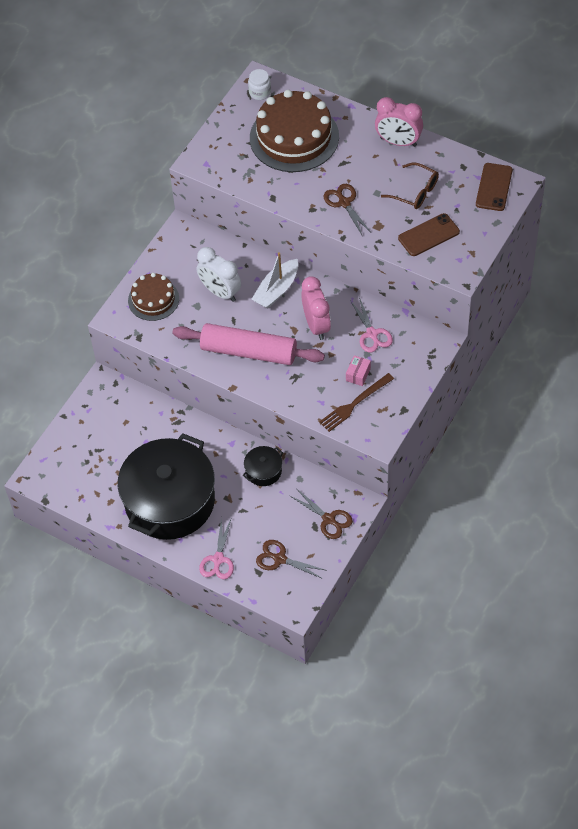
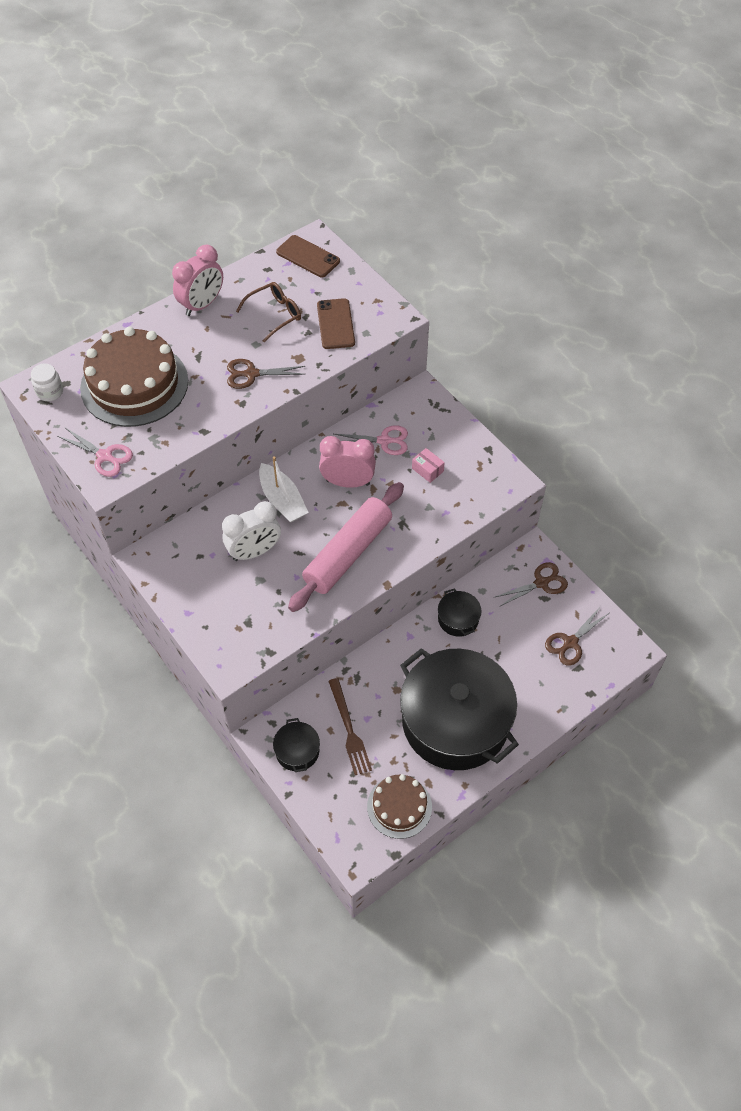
camera: 70 degrees left, 0 degrees up
brown cake [128,273,179,321] -> brown cake moved to [367,774,432,839]
pink scissors [199,516,234,579] -> pink scissors moved to [57,428,133,477]
brown fork [319,373,394,432] -> brown fork moved to [329,678,372,775]
none -> black pot [273,718,320,772]

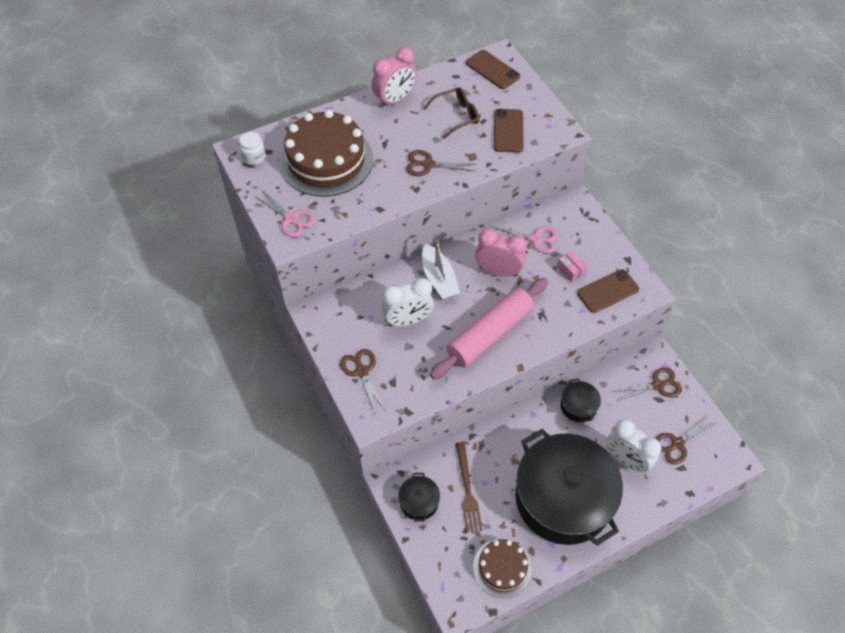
camera: 10 degrees right, 0 degrees up
none -> brown scissors [340,349,386,414]
none -> brown phone [577,269,639,313]
none -> white clock [607,419,662,473]

